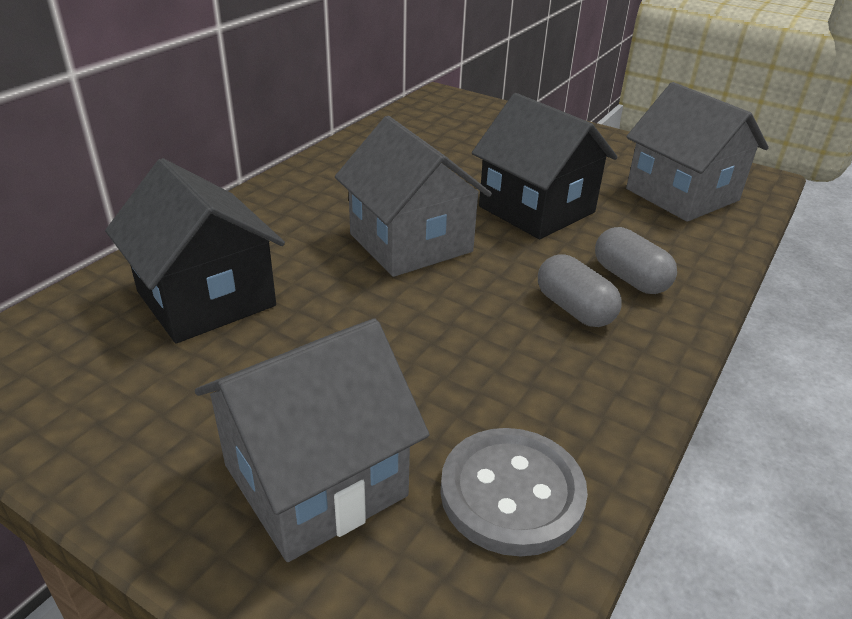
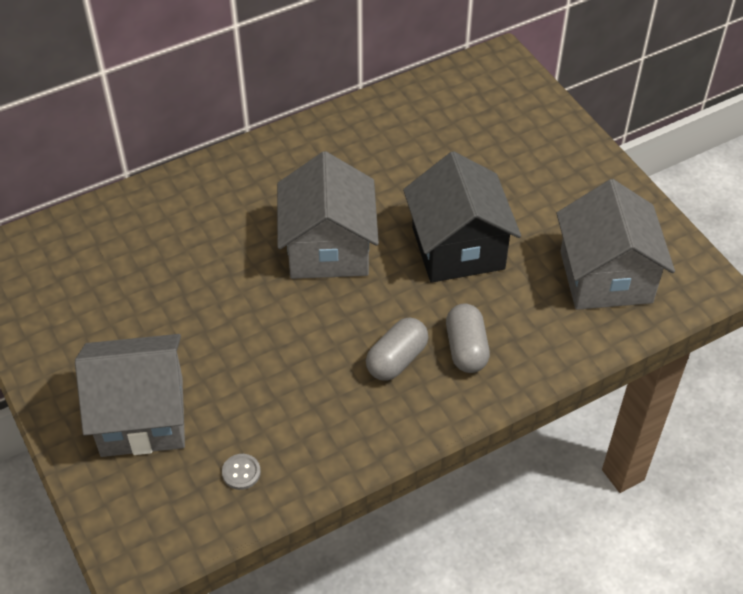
camera: 30 degrees right, 15 degrees up
black house [105,158,285,343] -> none
grey button [440,428,588,556] -> grey button [222,454,261,490], size x0.42
grey capsule [538,254,622,327] -> grey capsule turned 45 degrees clockwise [366,318,429,381]

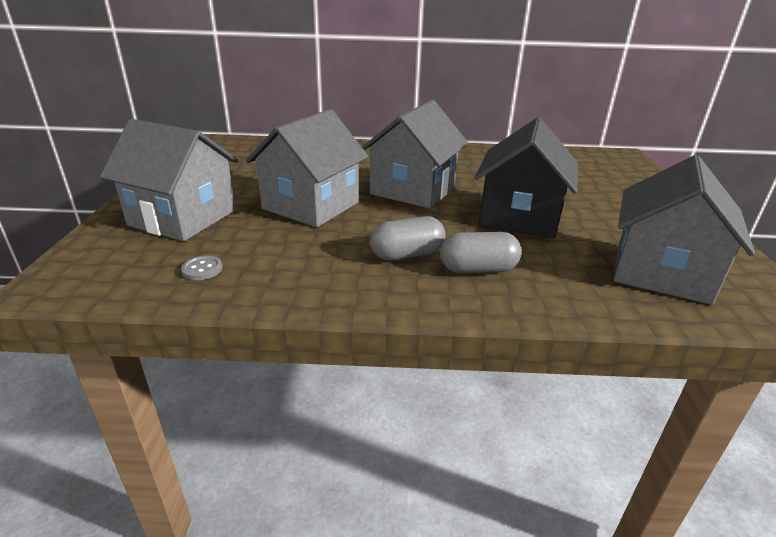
camera: 30 degrees right, 20 degrees down
grey capsule [446,304,490,373] -> grey capsule turned 60 degrees clockwise [440,232,522,273]
none -> grey house [246,109,369,227]

